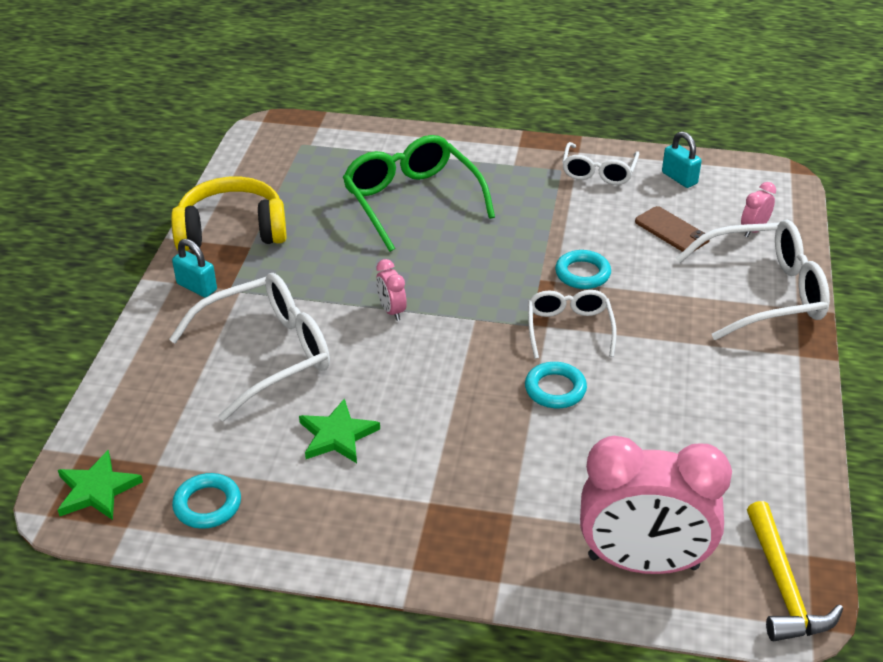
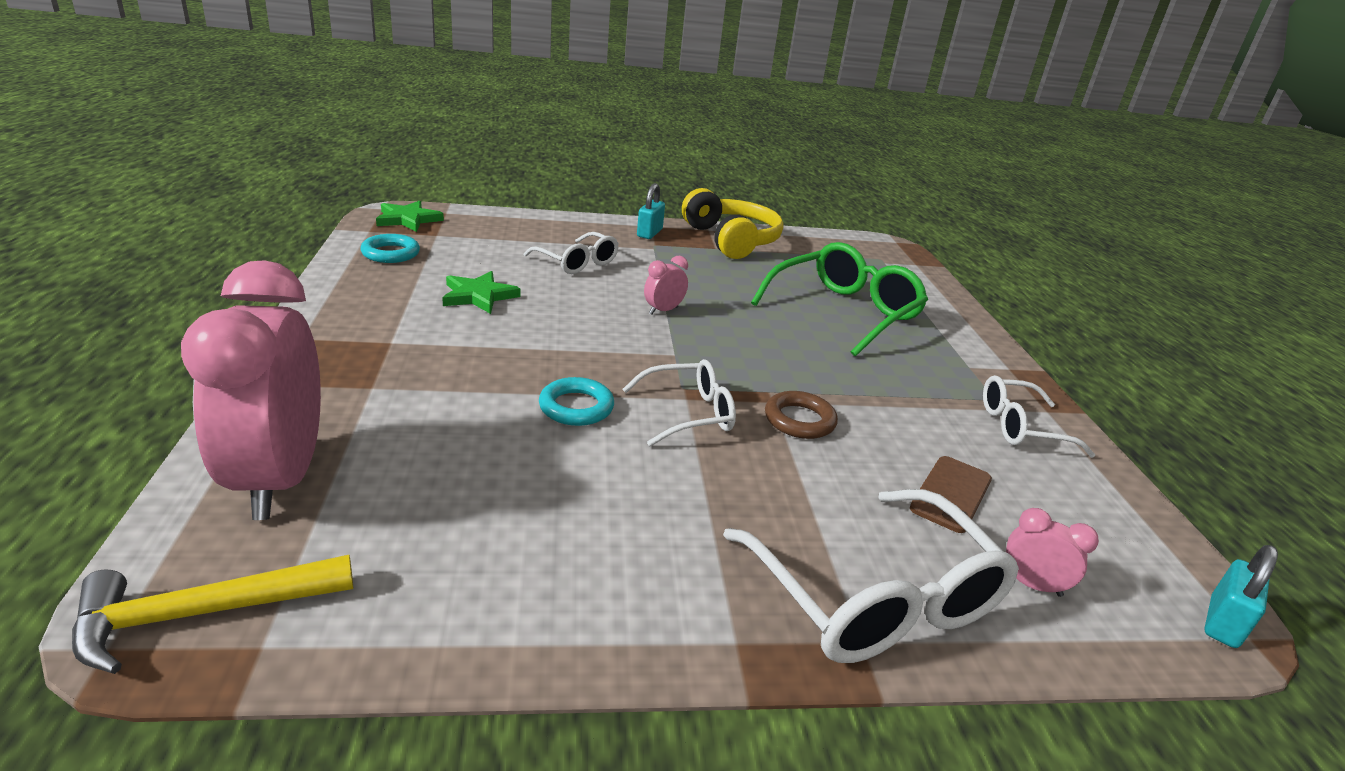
camera: 70 degrees right, 10 degrees down
white glasses [169,273,330,421] -> white glasses [524,232,619,274], size x0.59
turquoise ring [555,250,611,289] -> brown ring [765,391,838,439]
turquoise padlock [662,131,702,188] -> turquoise padlock moved to [1204,545,1278,648]

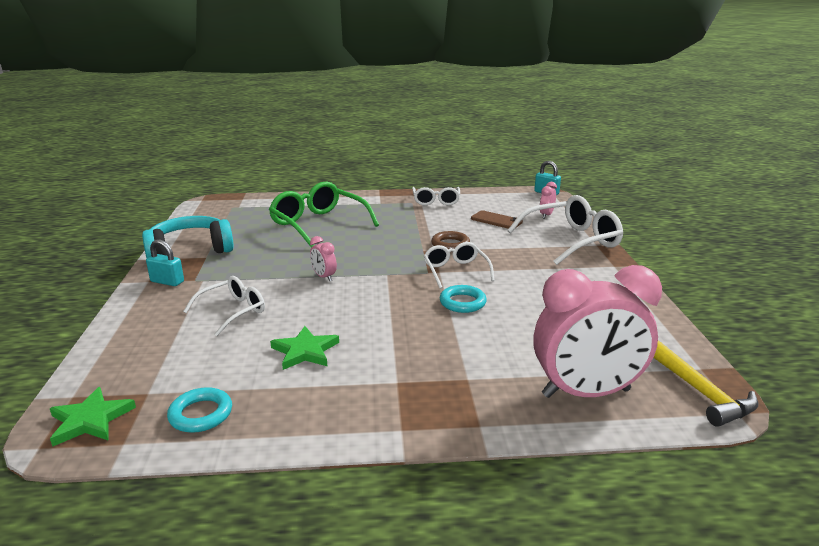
camera: 85 degrees left, 5 degrees down
yellow headphones [682,188,784,259] -> turquoise headphones [142,216,234,258]

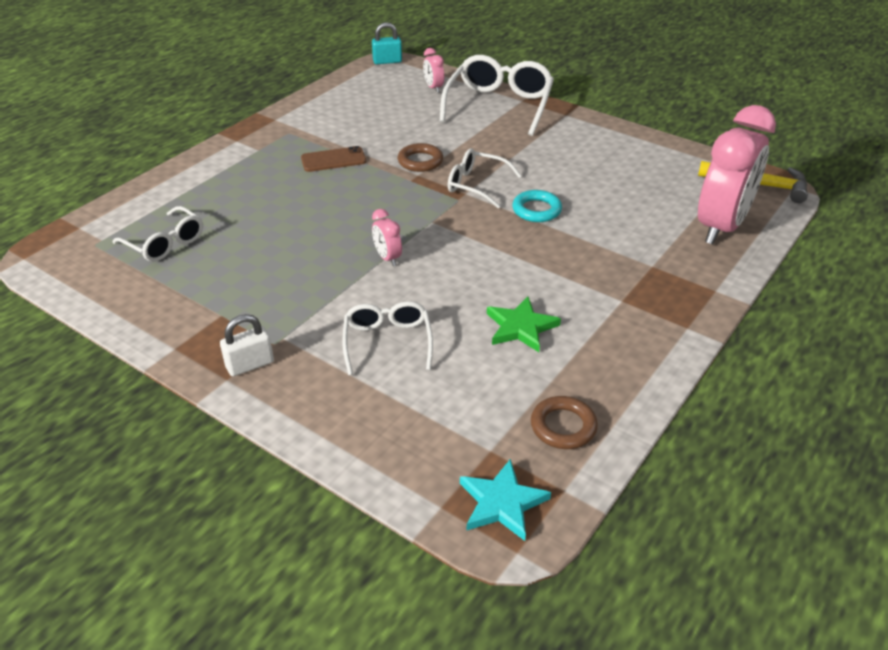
camera: 50 degrees left, 15 degrees up
green star [50,387,136,447] -> turquoise star [460,459,551,541]
turquoise headphones [142,216,234,258] -> none
turquoise padlock [146,239,184,286] -> white padlock [220,314,274,376]
turquoise ring [167,387,232,433] -> brown ring [531,396,598,449]
green glasses [269,182,379,248] -> none
pink clock [310,236,337,281] -> pink clock turned 60 degrees clockwise [372,209,402,266]
white glasses [412,187,460,205] -> white glasses moved to [113,206,203,262]
brown phone [471,210,523,229] -> brown phone moved to [301,146,366,172]

